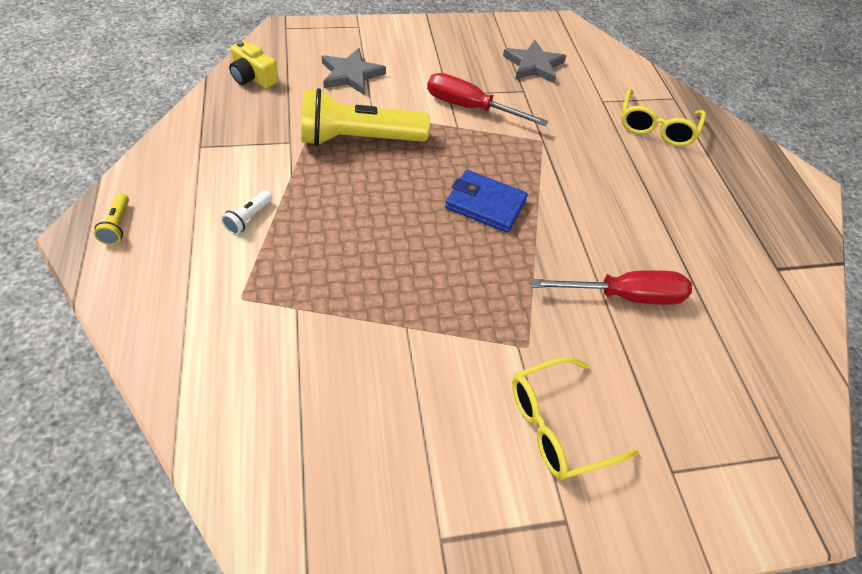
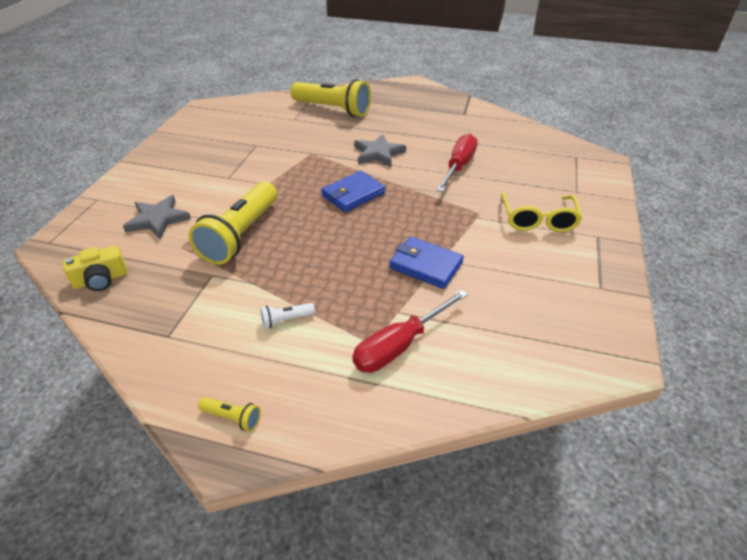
camera: 60 degrees left, 10 degrees down
white flashlight [221,190,272,235] -> white flashlight turned 105 degrees clockwise [260,303,315,329]
red screwdriver [427,73,548,126] -> red screwdriver moved to [352,290,468,373]
grey star [503,40,566,84] -> grey star moved to [354,134,406,167]
yellow glasses [621,89,706,146] -> yellow flashlight [291,79,371,117]
none -> blue wallet [389,237,464,289]

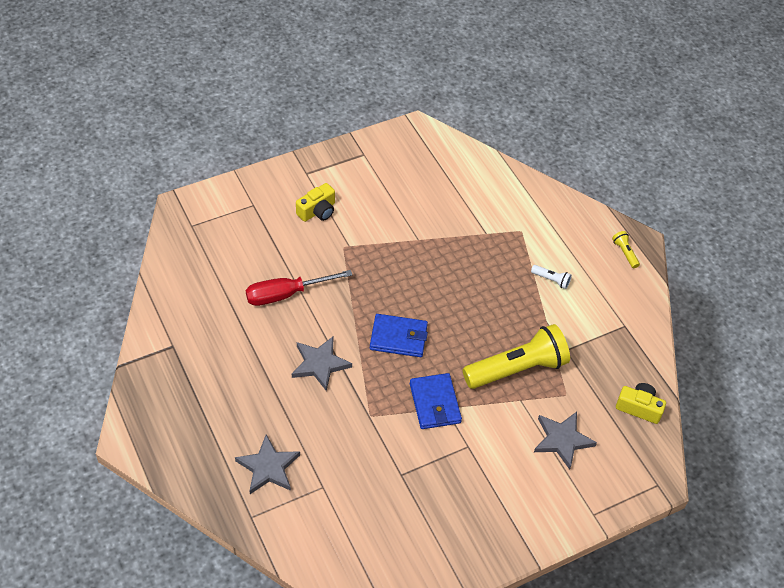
camera: 135 degrees left, 10 degrees up
yellow flashlight [291,79,371,117] -> grey star [235,434,300,494]
red screwdriver [352,290,468,373] -> none
blue wallet [389,237,464,289] -> blue wallet moved to [410,373,462,429]
yellow glasses [501,193,582,232] -> yellow camera [296,183,335,222]

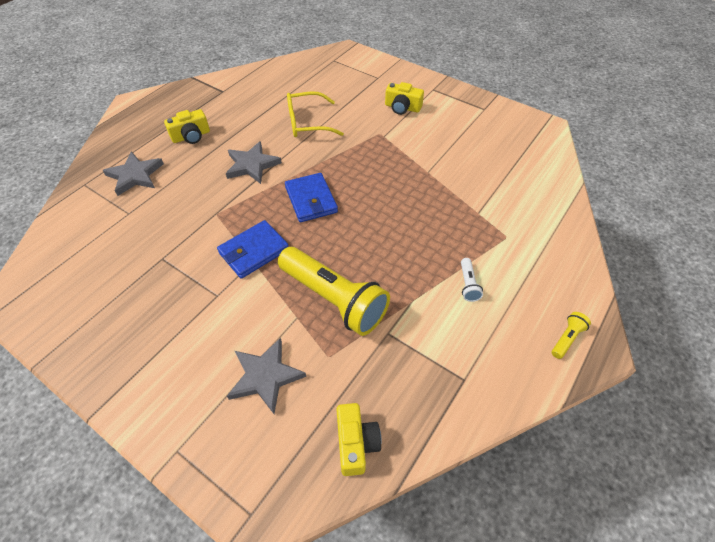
camera: 65 degrees right, 0 degrees up
red screwdriver [246,270,352,306] -> yellow glasses [287,92,344,137]
none -> yellow camera [164,109,210,144]

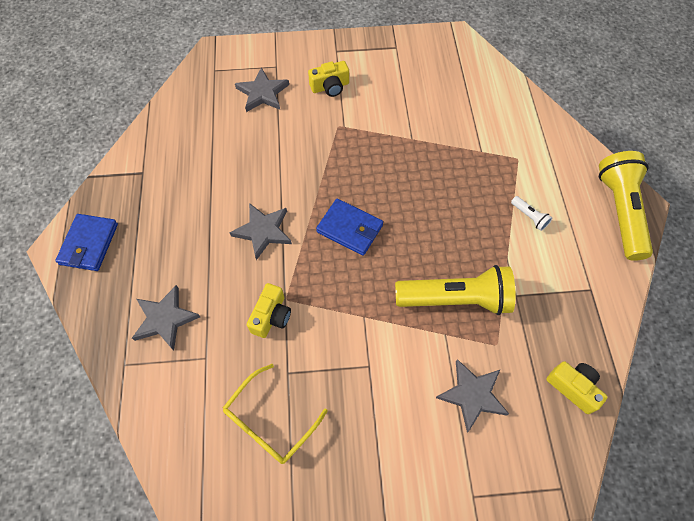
camera: 40 degrees left, 10 degrees up
yellow camera [164,109,210,144] -> yellow camera moved to [247,283,291,338]
blue wallet [217,220,289,279] -> blue wallet moved to [55,214,118,271]
yellow glasses [287,92,344,137] -> yellow glasses moved to [223,364,328,464]
yellow flashlight [552,312,591,359] -> yellow flashlight [599,151,653,261], size x2.49
none -> grey star [235,67,289,112]

